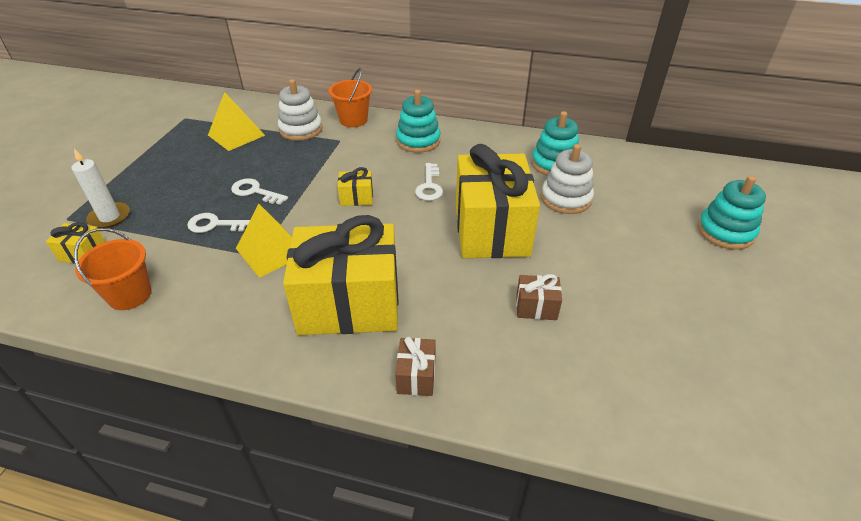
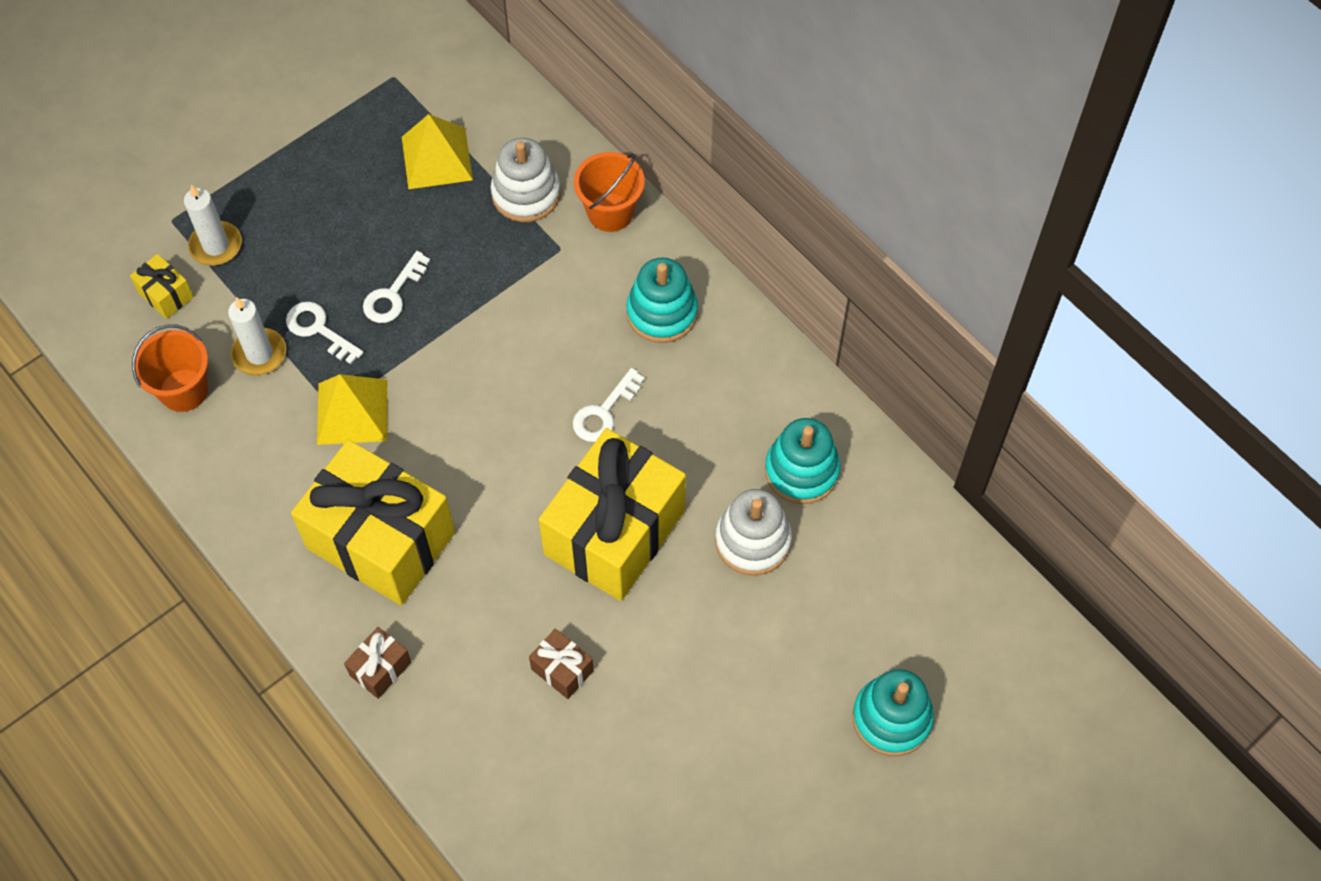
camera: 35 degrees right, 20 degrees up
white key [231,178,288,205] -> white key turned 120 degrees counterclockwise [363,251,431,323]
yellow gift [338,167,373,206] -> none
none -> white candle [228,297,286,375]

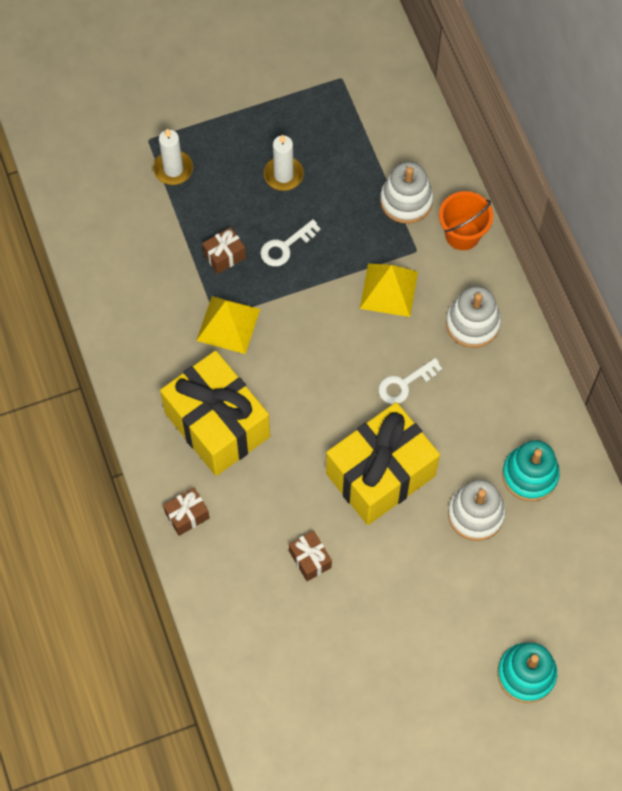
camera: 20 degrees right, 5 degrees up
yellow gift [130,254,194,319] -> none
orange bucket [132,324,208,412] -> none
white candle [228,297,286,375] -> white candle moved to [264,135,304,191]
white key [286,302,364,364] -> brown gift [202,227,246,274]
yellow pyramid [402,114,473,189] -> yellow pyramid moved to [360,263,418,317]
turquoise stacking toy [626,258,698,343] -> white stacking toy [446,286,501,348]

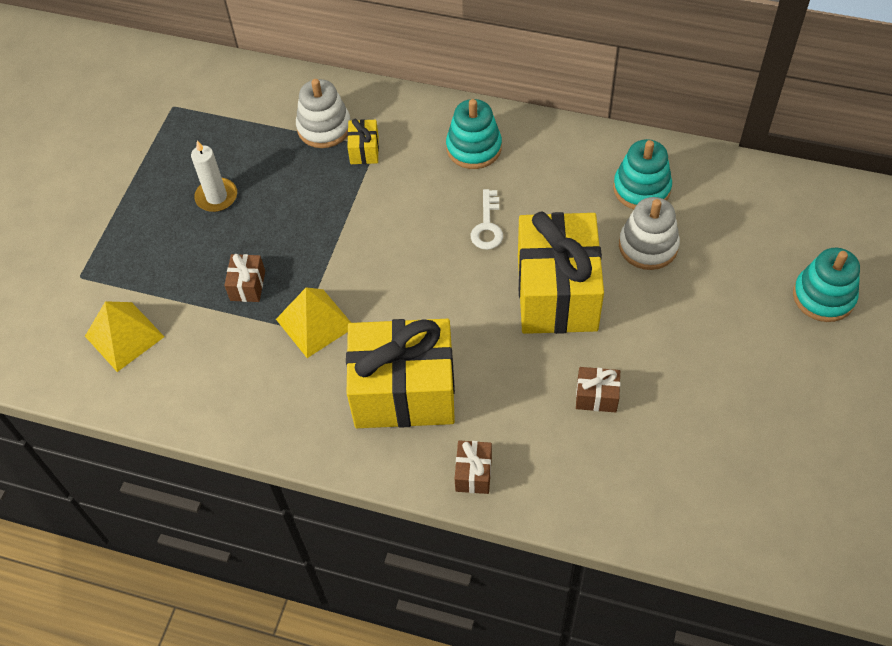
camera: 50 degrees left, 10 degrees down
white candle [153,129,193,185] -> none
white key [260,219,320,266] -> none
yellow pyramid [360,263,418,317] -> yellow pyramid moved to [85,301,164,372]
orange bucket [439,191,493,250] -> none
white stacking toy [446,286,501,348] -> turquoise stacking toy [446,99,502,169]
none -> yellow gift [347,119,379,164]

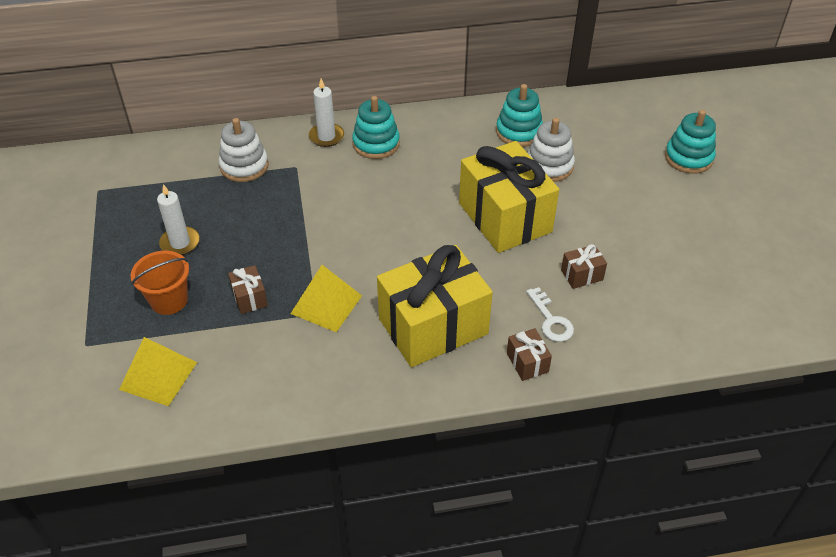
camera: 30 degrees left, 10 degrees down
yellow gift [347,119,379,164] -> none
white key [471,189,503,250] -> white key moved to [526,287,574,342]
none -> orange bucket [131,251,189,315]
none -> white candle [309,79,344,147]

